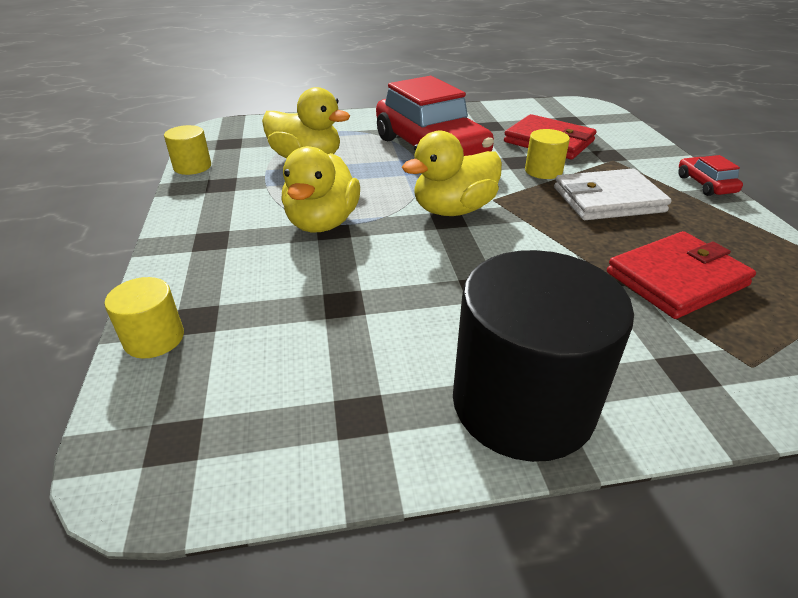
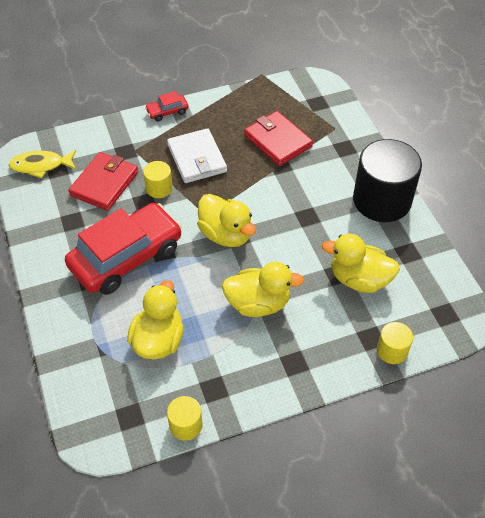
camera: 100 degrees left, 15 degrees up
none -> yellow fish [9,150,76,178]
none -> yellow duck [322,234,400,293]

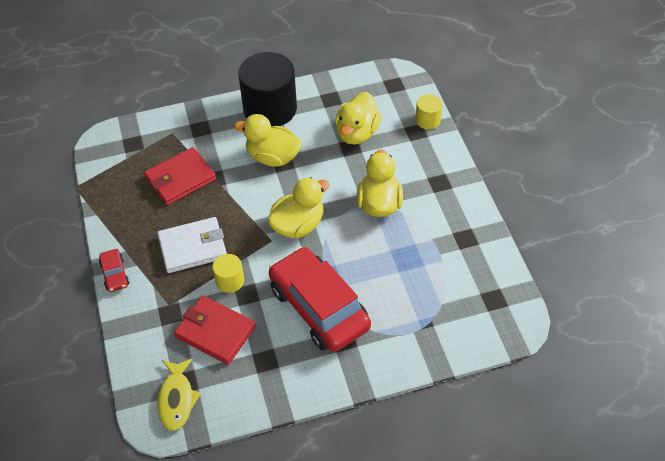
camera: 85 degrees left, 0 degrees up
yellow duck [127,280,184,359] -> yellow duck moved to [234,114,302,167]
yellow cylinder [167,396,203,440] -> none

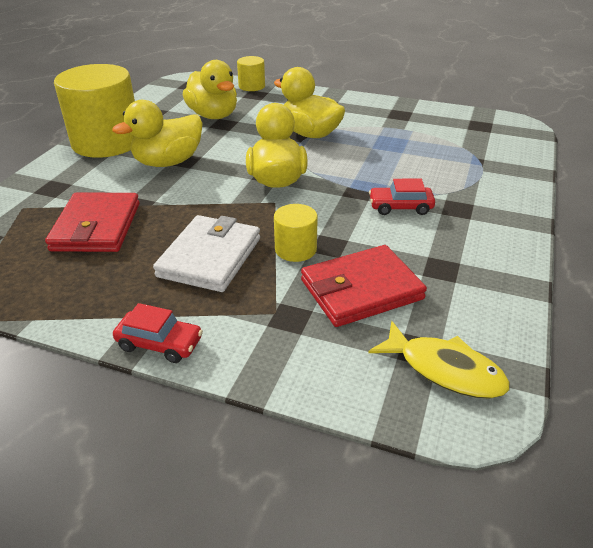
camera: 55 degrees left, 15 degrees down
black cylinder [238,52,297,126] -> yellow cylinder [54,64,135,158]
red car [269,247,371,352] -> red car [369,179,435,215], size x0.42

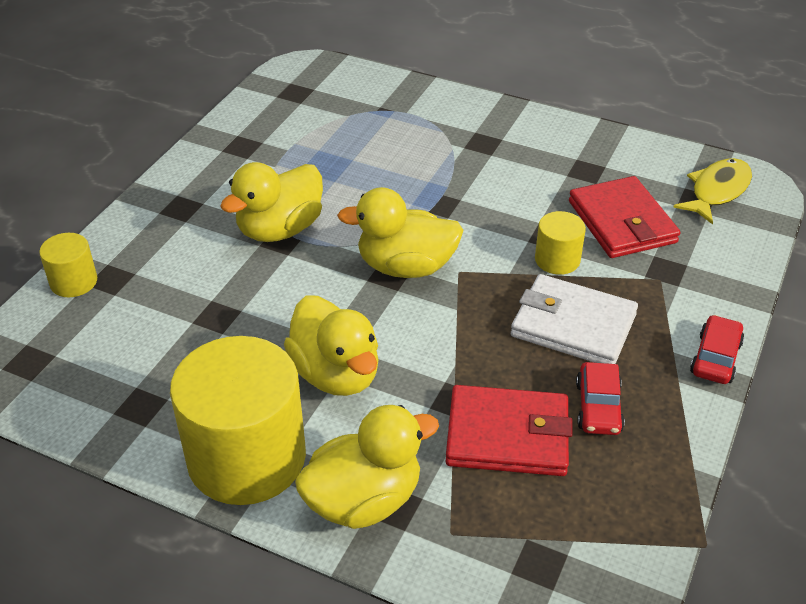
camera: 85 degrees left, 5 degrees up
yellow duck [183,60,237,119] -> yellow duck moved to [295,405,439,529]
red car [369,179,435,215] -> red car moved to [576,362,625,435]

